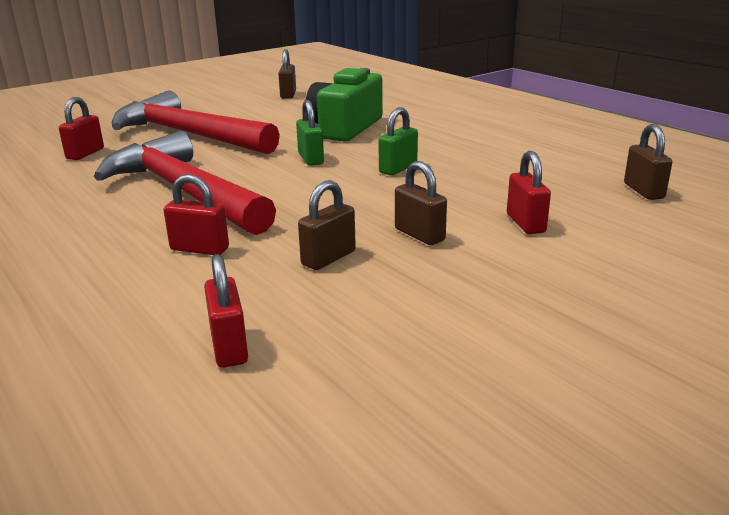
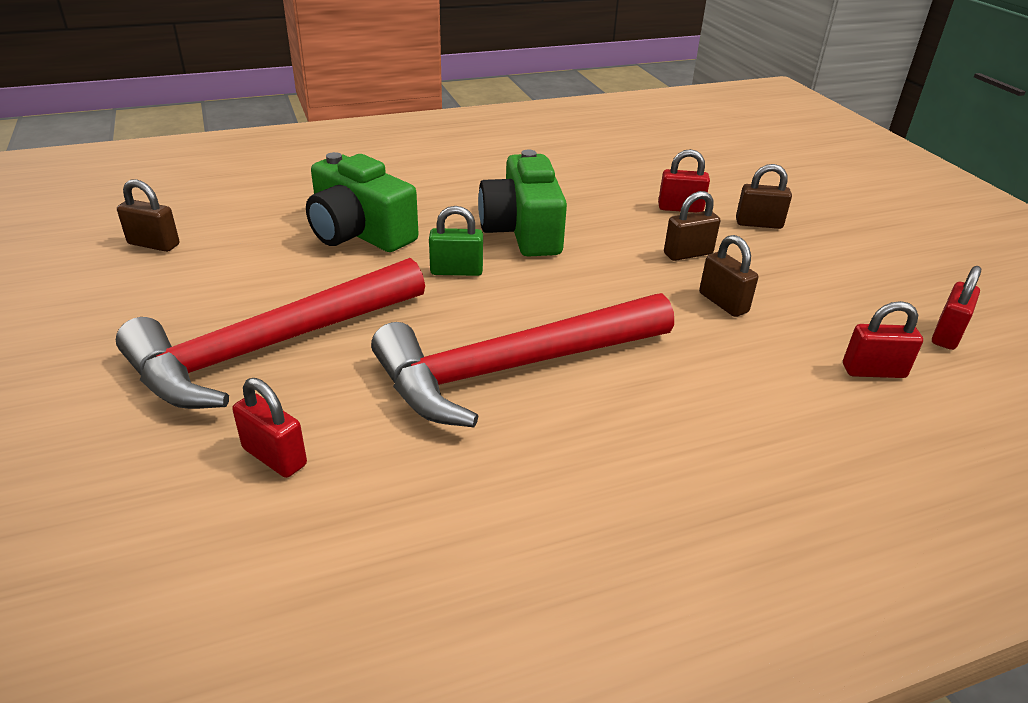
camera: 75 degrees left, 10 degrees up
red padlock [163,174,229,255] -> red padlock moved to [932,266,981,350]
green padlock [378,107,418,175] -> green camera [478,150,567,257]
brown padlock [624,124,672,200] -> brown padlock moved to [736,164,792,229]

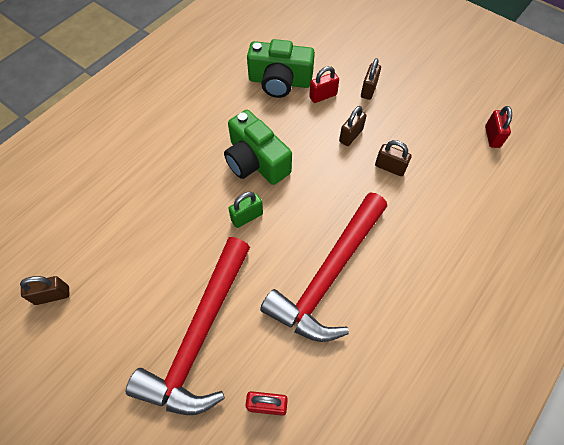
camera: 30 degrees left, 25 degrees up
green camera [306,152,418,252] -> green camera moved to [247,39,315,98]
brown padlock [736,164,792,229] -> brown padlock turned 45 degrees counterclockwise [361,58,381,100]
red padlock [843,301,923,378] -> none

